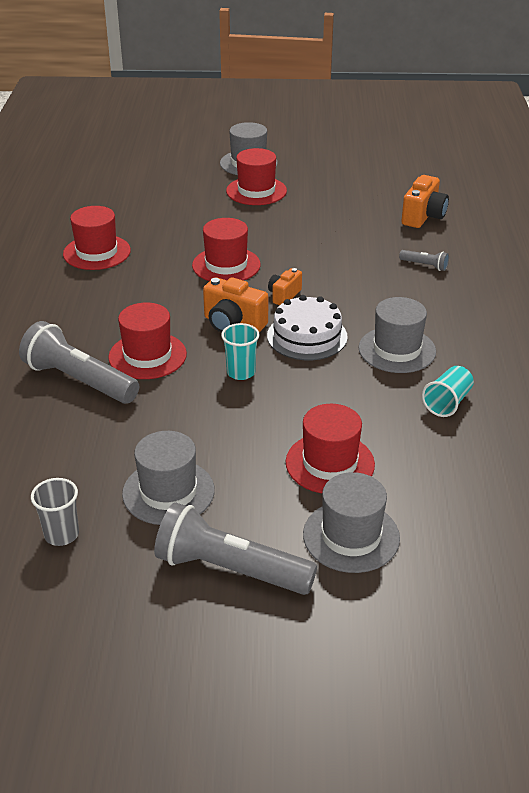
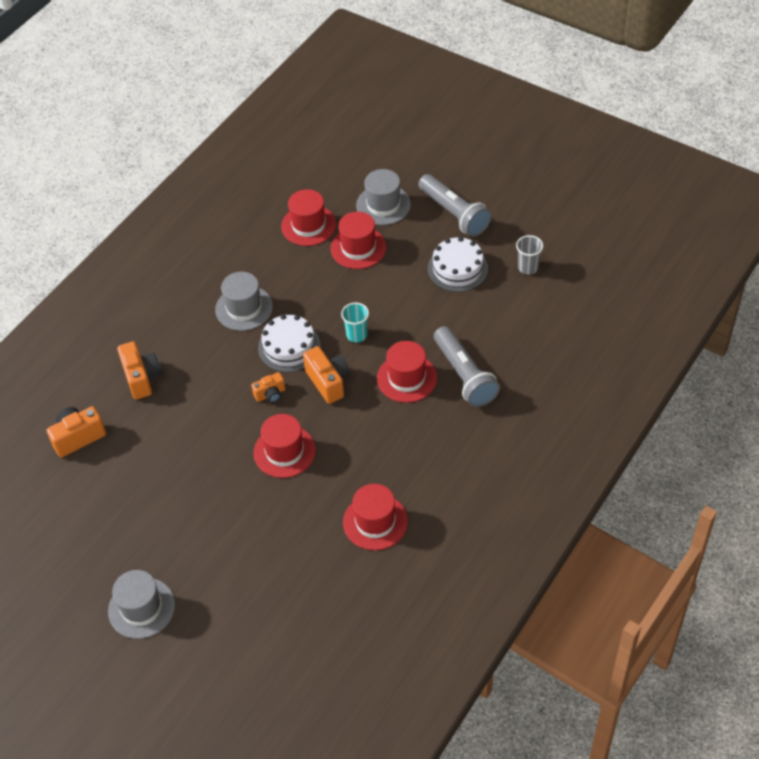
camera: 145 degrees left, 15 degrees up
grey hat [122,431,215,525] -> white cake [428,237,488,292]
red hat [226,148,287,205] -> red hat moved to [281,189,336,246]
grey flashlight [399,250,449,271] -> orange camera [117,341,161,399]
turquoise cup [422,366,474,417] -> none

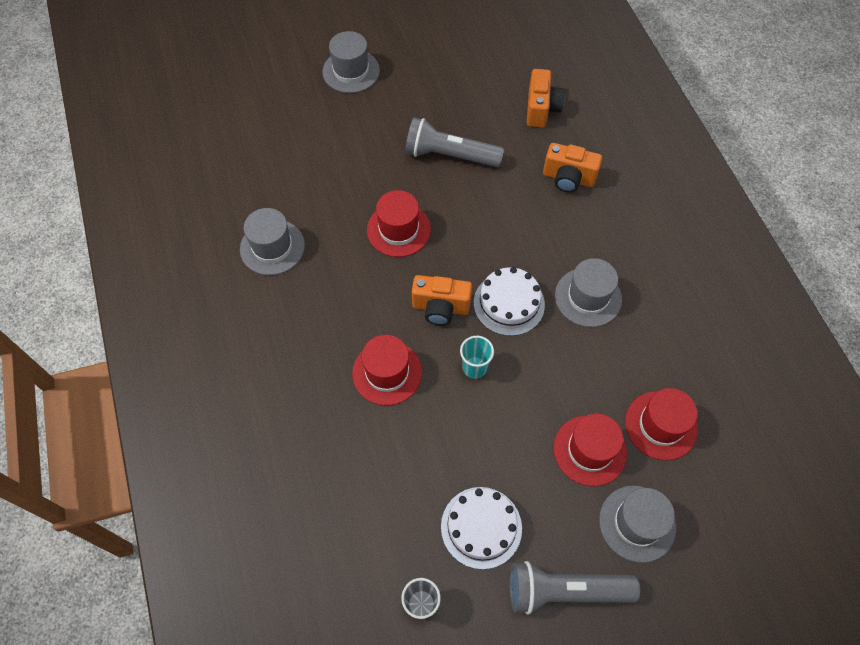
camera: 125 degrees right, 10 degrees up
orange camera [251,372,285,403] -> none
red hat [343,484,408,550] -> grey hat [240,208,305,275]
grey flashlight [434,326,500,407] -> grey flashlight moved to [405,117,504,167]

